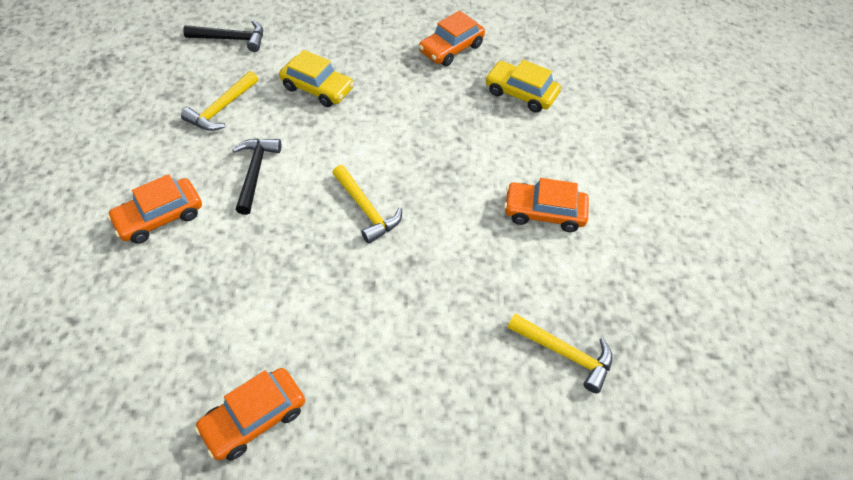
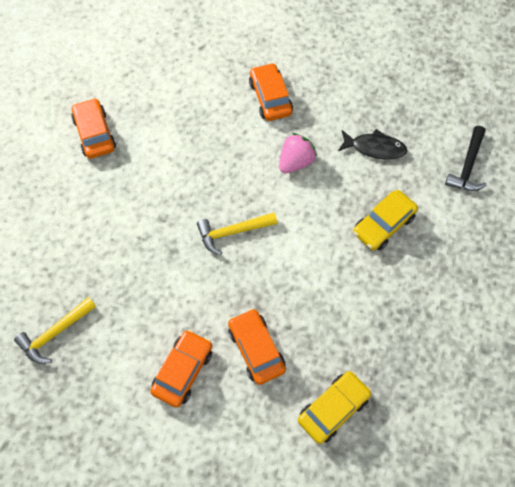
camera: 110 degrees right, 10 degrees up
yellow hammer [181,71,258,131] -> black fish [338,129,407,160]
black hammer [232,139,281,215] -> pink strawberry [279,133,317,174]
orange car [419,10,485,66] -> orange car moved to [228,308,286,385]

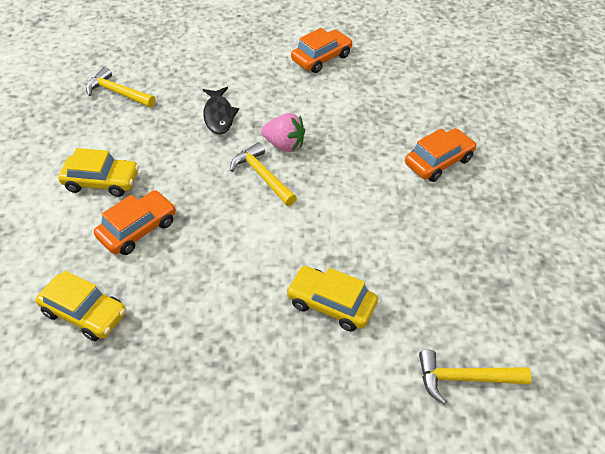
camera: 70 degrees right, 15 degrees down
orange car [150,330,212,408] -> yellow car [58,148,139,197]
pink strawberry [279,133,317,174] -> pink strawberry moved to [261,113,305,152]
black fish [338,129,407,160] -> black fish moved to [203,87,239,135]
black hammer [445,126,487,191] -> yellow hammer [419,349,531,405]

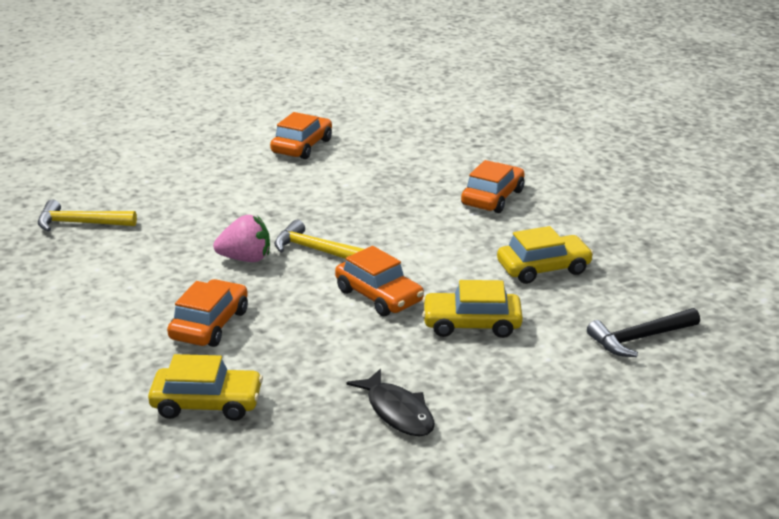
camera: 25 degrees left, 20 degrees down
yellow car [58,148,139,197] -> yellow car moved to [497,226,594,284]
black fish [203,87,239,135] -> black fish moved to [347,369,435,436]
pink strawberry [261,113,305,152] -> pink strawberry moved to [213,215,270,262]
yellow hammer [419,349,531,405] -> black hammer [587,308,700,357]
none -> orange car [335,246,424,316]

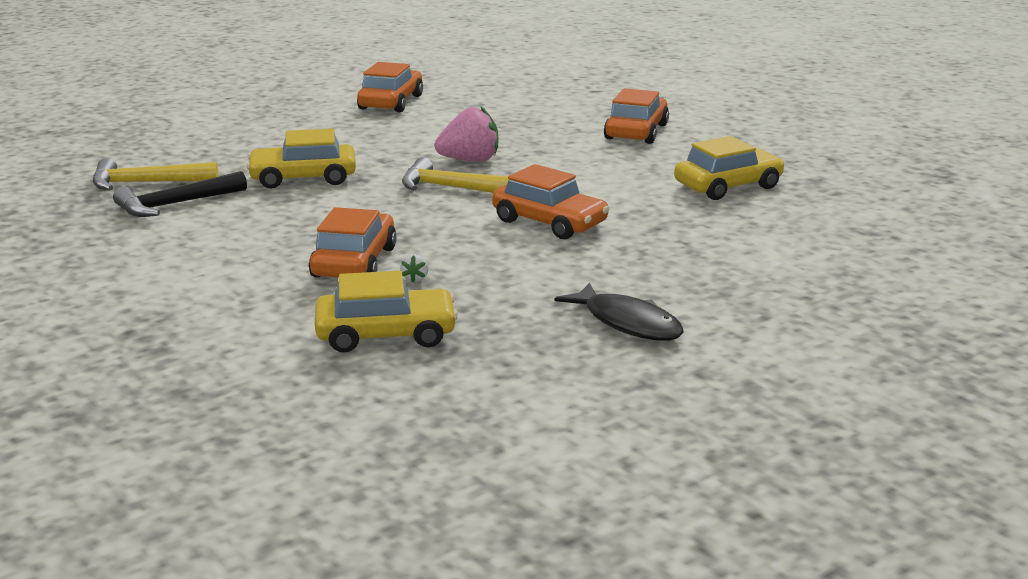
camera: 10 degrees left, 5 degrees down
pink strawberry [213,215,270,262] -> pink strawberry moved to [435,107,499,162]
yellow car [422,280,523,338] -> yellow car moved to [246,129,356,189]
black hammer [587,308,700,357] -> black hammer moved to [113,171,247,217]
none -> white strawberry [400,254,429,283]

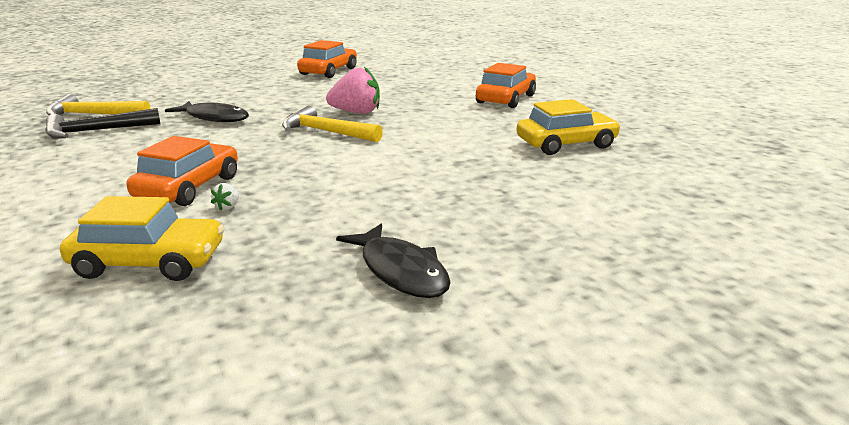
camera: 10 degrees right, 0 degrees up
yellow car [246,129,356,189] -> black fish [165,101,249,122]
orange car [492,164,610,239] -> none

